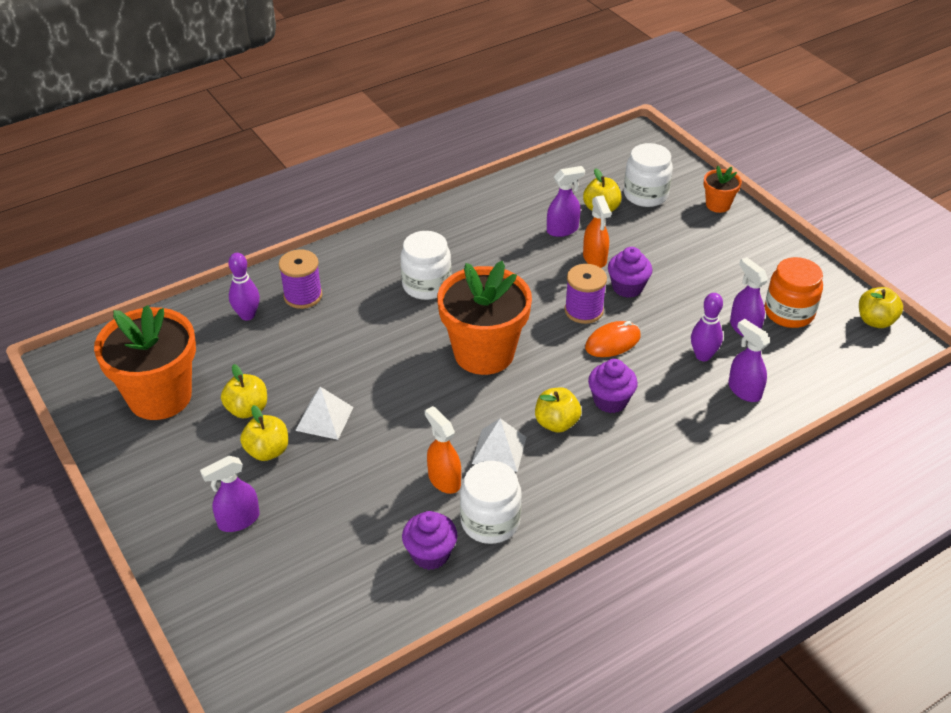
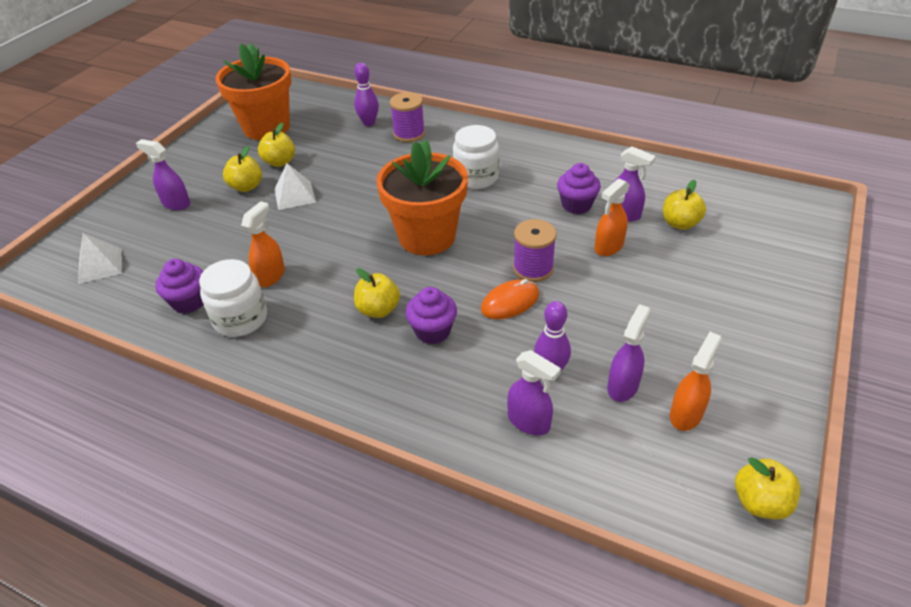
camera: 60 degrees right, 0 degrees up
white pyramid [472,418,527,472] -> white pyramid moved to [78,233,122,284]
orange mouse [585,321,641,357] -> orange mouse turned 60 degrees counterclockwise [481,279,539,319]
purple cupcake [608,247,652,298] -> purple cupcake moved to [557,163,601,214]
white jar [624,143,673,207] -> none
orange flower pot [704,166,742,213] -> none
purple spray bottle [728,319,770,402] -> purple spray bottle turned 105 degrees clockwise [507,350,561,435]
orange jar [765,257,823,328] -> orange spray bottle [670,332,722,431]

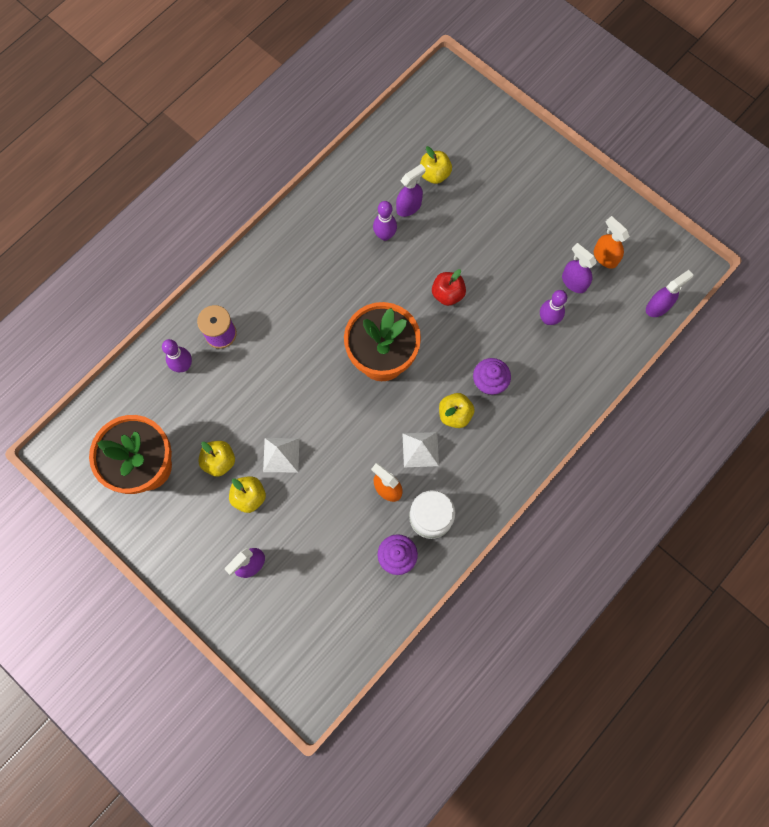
camera: 75 degrees left, 30 degrees up
white pyramid [78,233,122,284] -> white pyramid moved to [402,432,439,467]
white jar [453,125,499,189] -> none
orange mouse [481,279,539,319] -> none
purple spray bottle [507,350,561,435] -> purple spray bottle moved to [646,270,693,317]
purple spool [513,219,557,282] -> red apple [432,269,466,306]
purple cupcake [557,163,601,214] -> purple bowling pin [373,201,397,241]
orange spray bottle [595,178,630,256] -> none
yellow apple [735,457,801,520] -> none

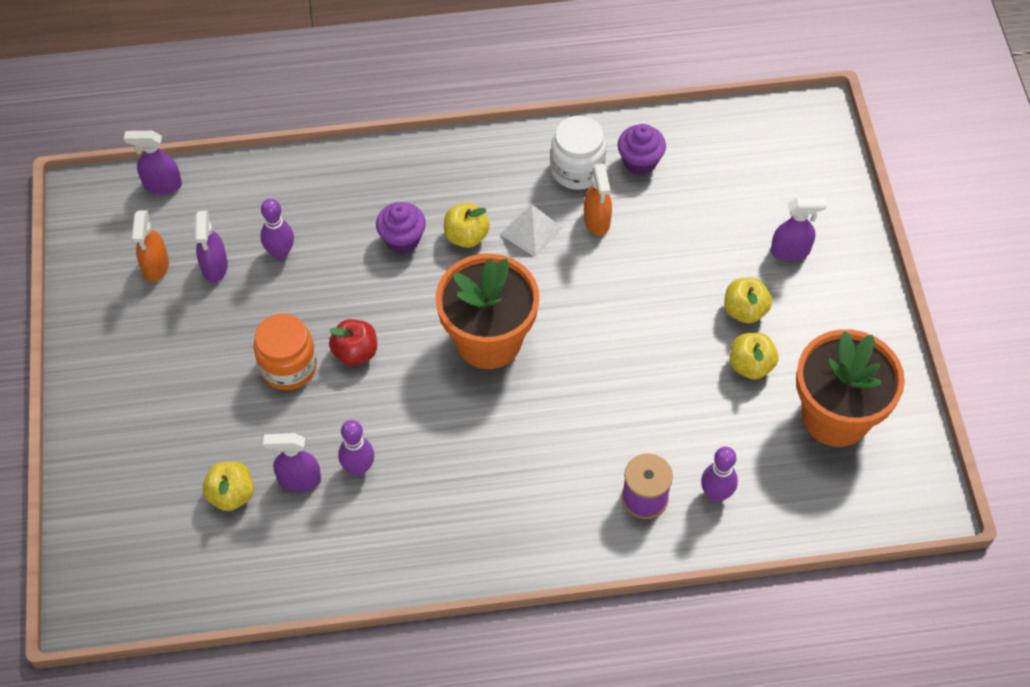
camera: 140 degrees left, 15 degrees down
white pyramid [263,438,299,472] -> none
none -> orange jar [253,314,317,390]

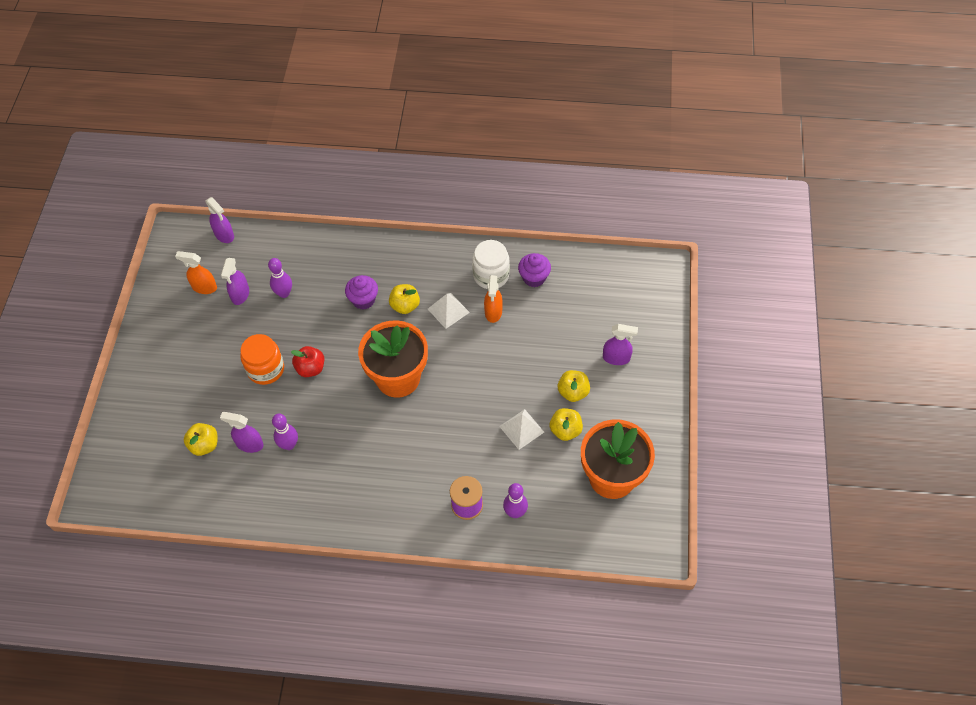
camera: 15 degrees right, 0 degrees up
purple spray bottle [124,131,182,194] -> purple spray bottle turned 150 degrees counterclockwise [205,197,234,243]
orange spray bottle [132,211,169,282] -> orange spray bottle turned 90 degrees clockwise [175,251,217,294]
none -> white pyramid [499,409,544,450]

